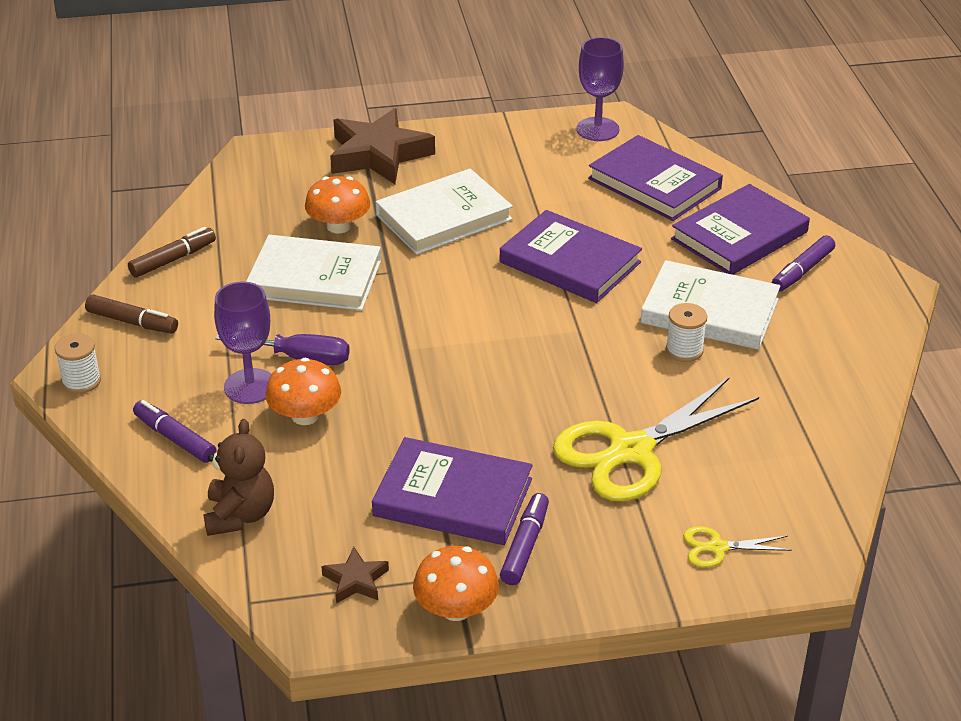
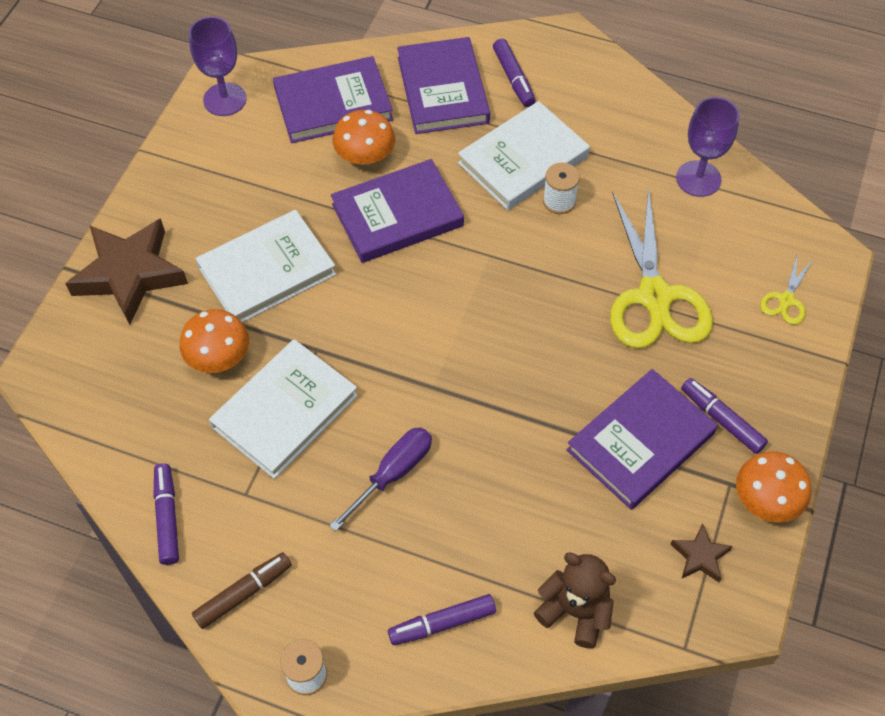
camera: 60 degrees left, 20 degrees up
brown marker [128,227,216,278] -> purple marker [154,463,179,565]
purple goblet [214,281,272,404] -> purple goblet moved to [676,97,740,197]
orange mushroom [265,358,341,425] -> orange mushroom moved to [333,110,395,165]
white book [376,169,513,255] -> white book turned 60 degrees clockwise [196,210,336,322]

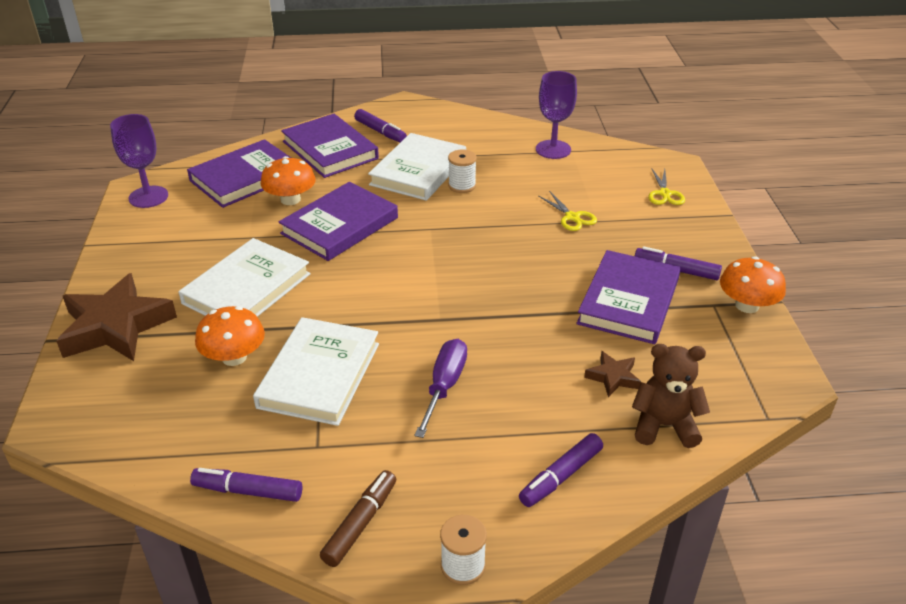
camera: 25 degrees left, 20 degrees down
purple marker [154,463,179,565] -> purple marker turned 45 degrees counterclockwise [190,468,302,502]
yellow scissors [610,188,713,349] -> yellow scissors [538,191,597,231], size x0.44
brown star [670,523,733,582] -> brown star moved to [584,351,641,397]

